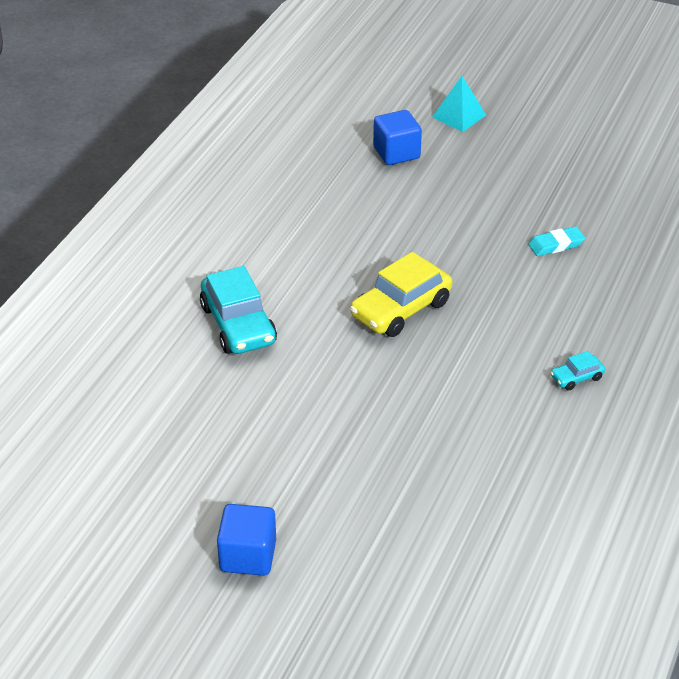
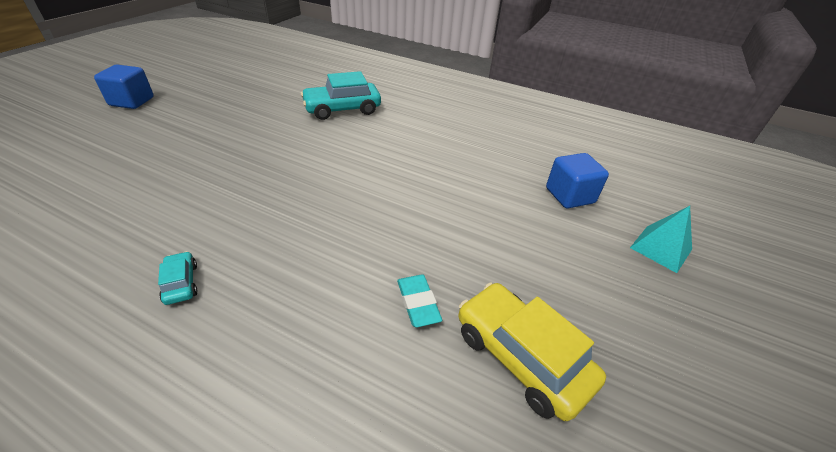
camera: 90 degrees right, 0 degrees up
yellow car [350,252,452,337] -> yellow car moved to [458,282,606,421]

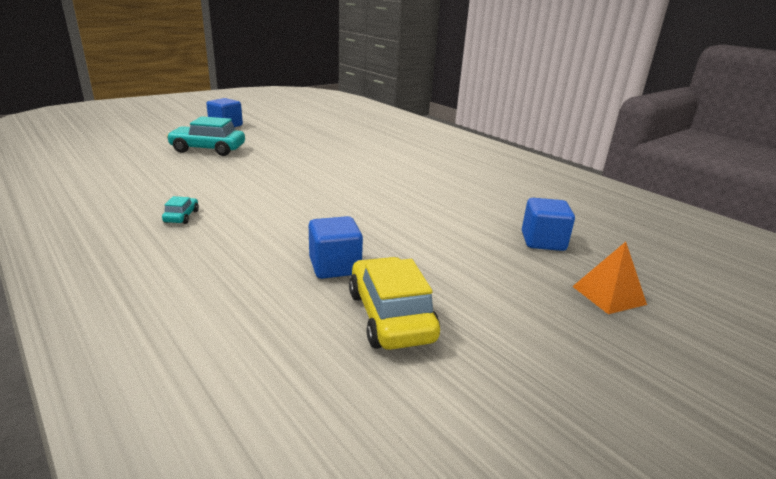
camera: 25 degrees right, 15 degrees down
turquoise car [301,71,381,120] -> turquoise car moved to [166,116,245,156]
turquoise eraser [397,274,442,327] -> blue cube [309,216,363,279]
turquoise pyramid [630,206,692,273] -> orange pyramid [572,242,647,314]

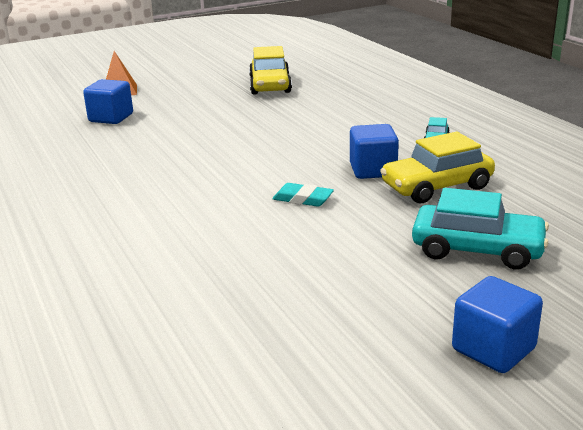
camera: 165 degrees left, 0 degrees up
blue cube [309,216,363,279] -> blue cube moved to [350,124,399,179]
none -> turquoise eraser [272,183,334,207]
none -> yellow car [380,132,495,203]

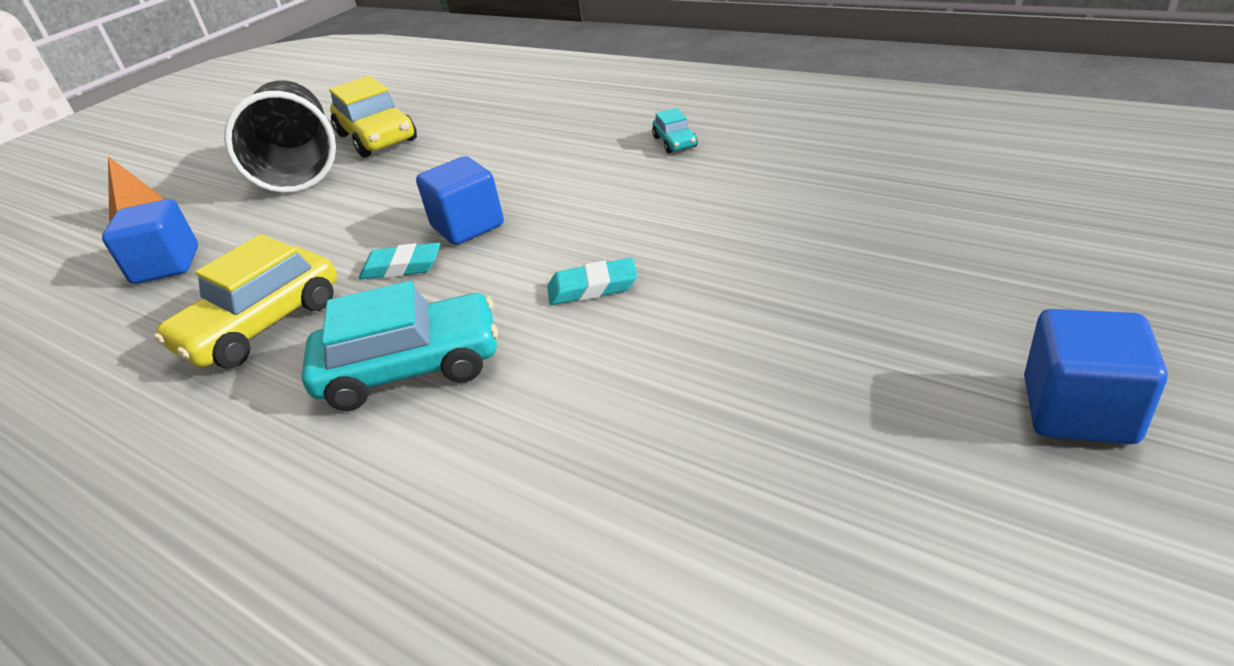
camera: 25 degrees left, 10 degrees up
blue cube [350,124,399,179] -> blue cube moved to [416,156,504,245]
yellow car [380,132,495,203] -> yellow car moved to [154,234,337,368]
turquoise car [412,188,549,270] -> turquoise car moved to [301,281,498,411]
none -> black cup [224,80,336,193]
none -> turquoise eraser [359,243,440,280]

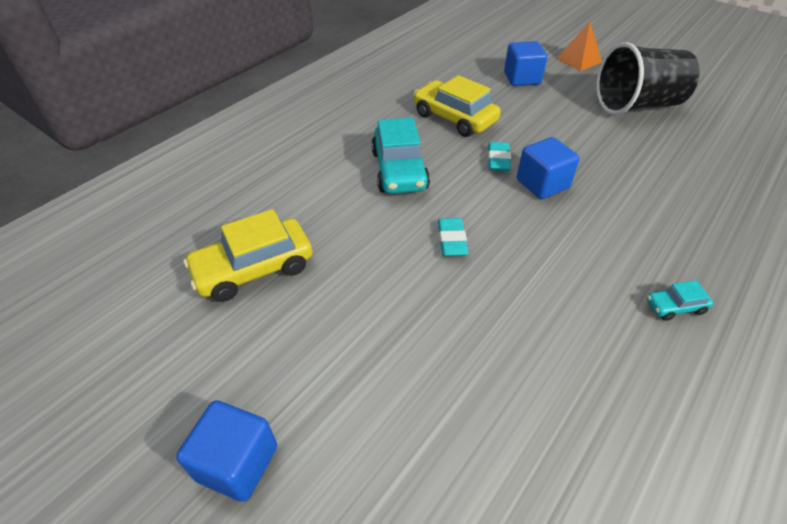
camera: 90 degrees right, 10 degrees up
yellow car [329,76,417,158] -> yellow car moved to [184,209,313,302]

